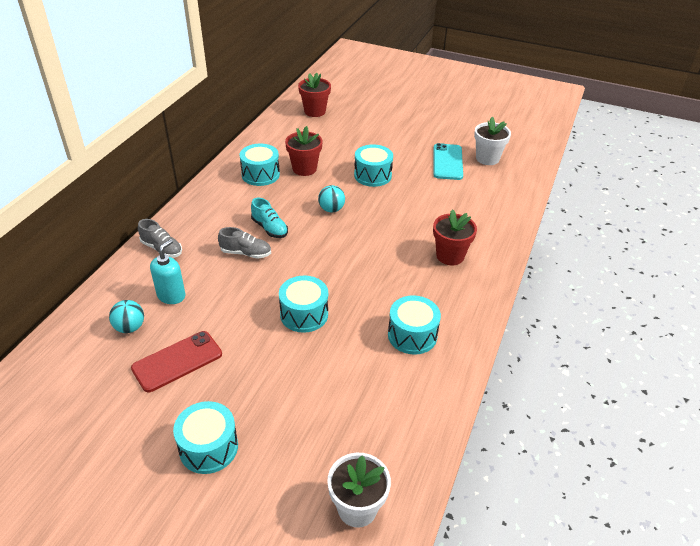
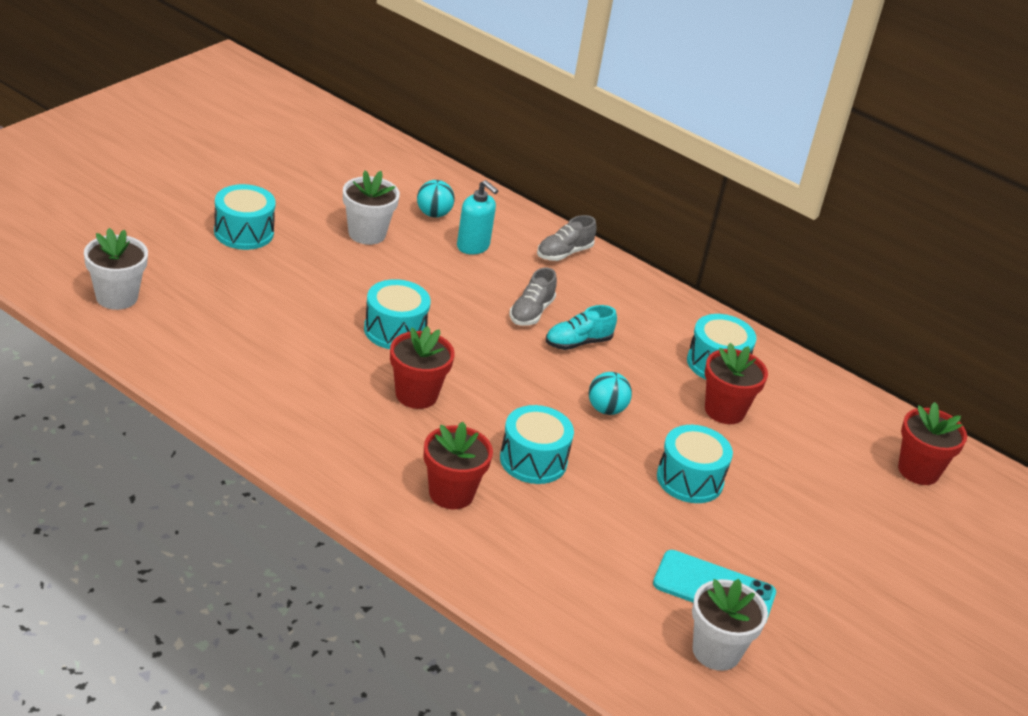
camera: 100 degrees right, 5 degrees down
red phone [131,331,222,392] -> white flower pot [343,170,400,245]
turquoise drum [388,295,441,355] -> turquoise drum moved to [500,405,574,484]
none -> red flower pot [390,326,455,409]

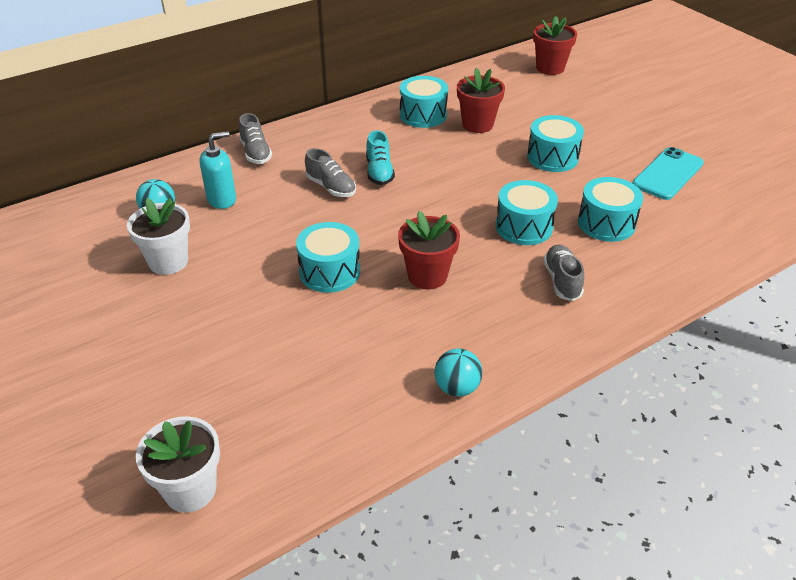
camera: 65 degrees left, 5 degrees up
turquoise drum [214,184,276,250] -> turquoise drum moved to [578,177,643,242]
red flower pot [424,422,493,509] -> grey shoe [543,244,584,301]
turquoise ball [589,372,632,415] -> turquoise ball moved to [435,349,482,397]
white flower pot [692,579,768,671] -> none

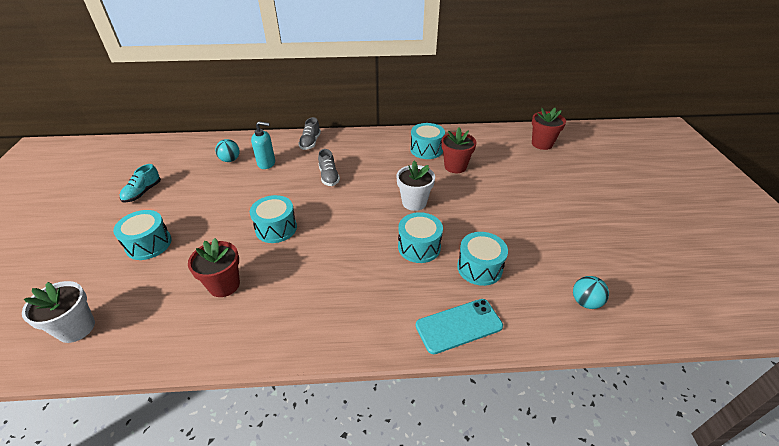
camera: 30 degrees right, 0 degrees up
white flower pot [127,198,190,275] -> white flower pot moved to [396,160,435,211]
turquoise shoe [366,130,395,185] -> turquoise shoe moved to [120,164,161,202]
red flower pot [398,211,460,290] -> red flower pot moved to [188,238,240,297]
turquoise ball [435,349,482,397] -> turquoise ball moved to [573,276,609,309]
turquoise drum [527,115,584,172] -> turquoise drum moved to [113,210,171,260]
grey shoe [543,244,584,301] -> none
turquoise phone [632,147,704,200] -> turquoise phone moved to [416,299,503,354]

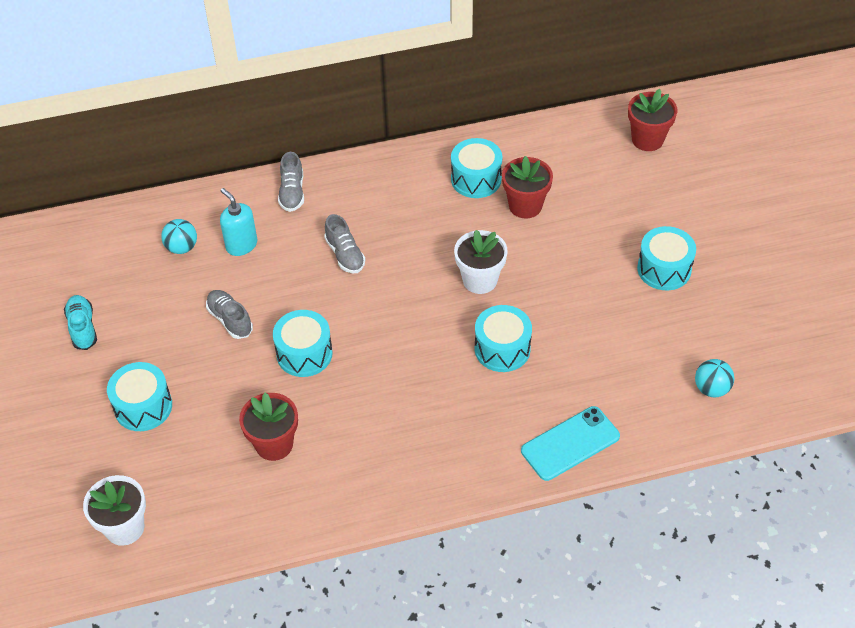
camera: 10 degrees left, 10 degrees up
turquoise shoe [120,164,161,202] -> turquoise shoe turned 150 degrees clockwise [64,295,97,350]
turquoise soap dispenser [251,121,275,169] -> turquoise soap dispenser turned 120 degrees counterclockwise [220,188,257,256]
turquoise drum [457,232,508,286] -> turquoise drum moved to [637,226,696,290]
none -> grey shoe [206,290,253,339]

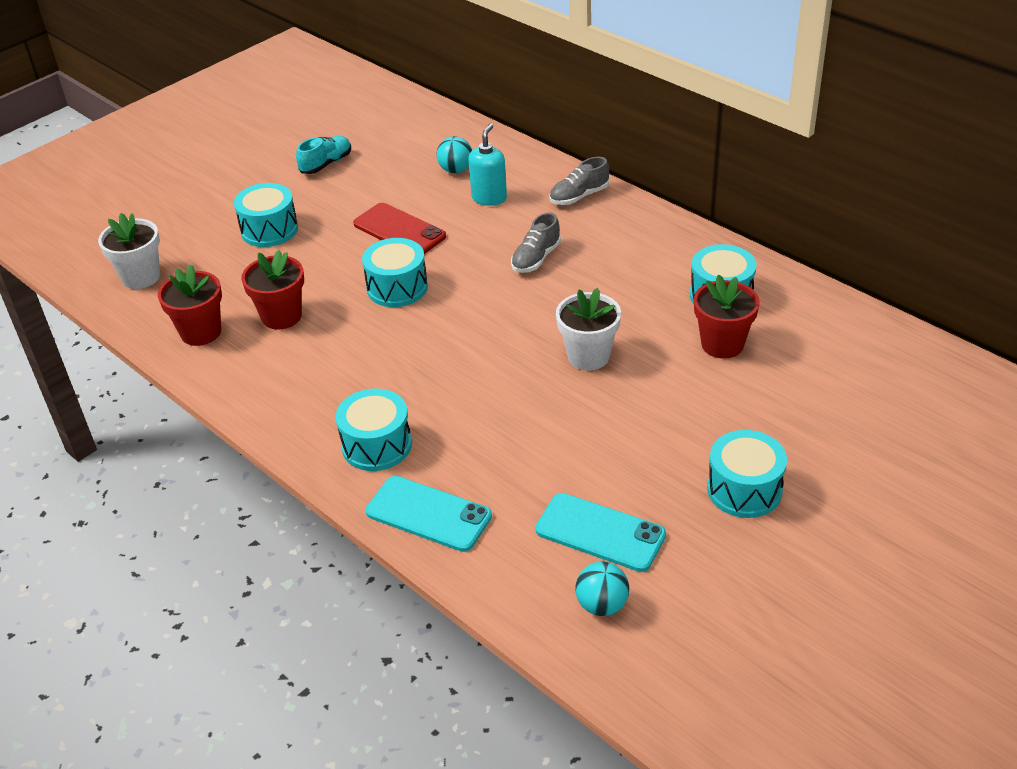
camera: 60 degrees right, 10 degrees down
grey shoe [206,290,253,339] -> red phone [353,203,446,254]
turquoise drum [475,305,532,372] -> turquoise drum moved to [336,388,412,471]
red flower pot [628,89,677,151] -> red flower pot moved to [158,264,222,346]
none -> turquoise phone [535,493,666,572]

